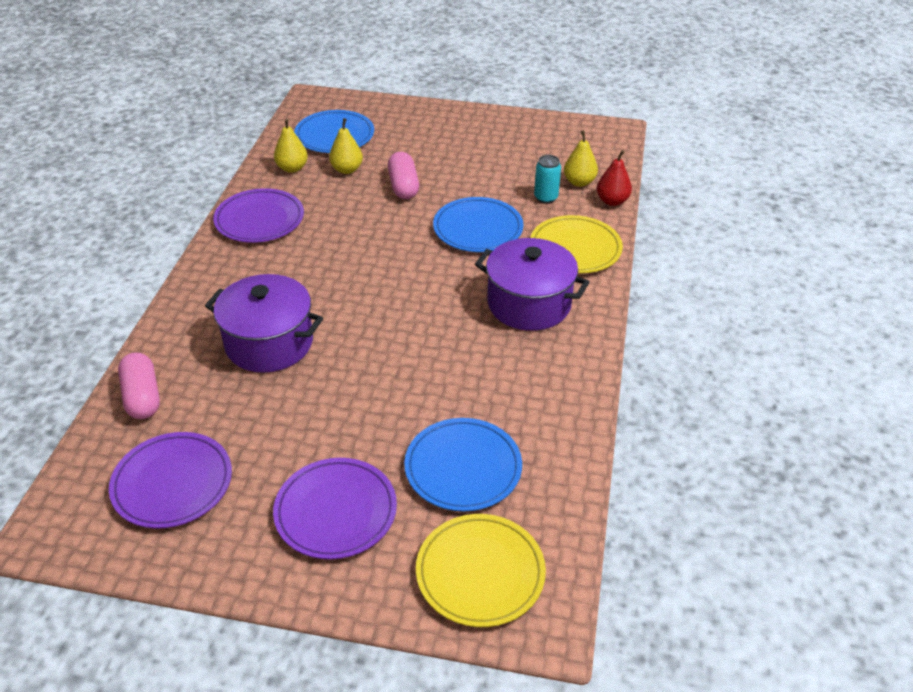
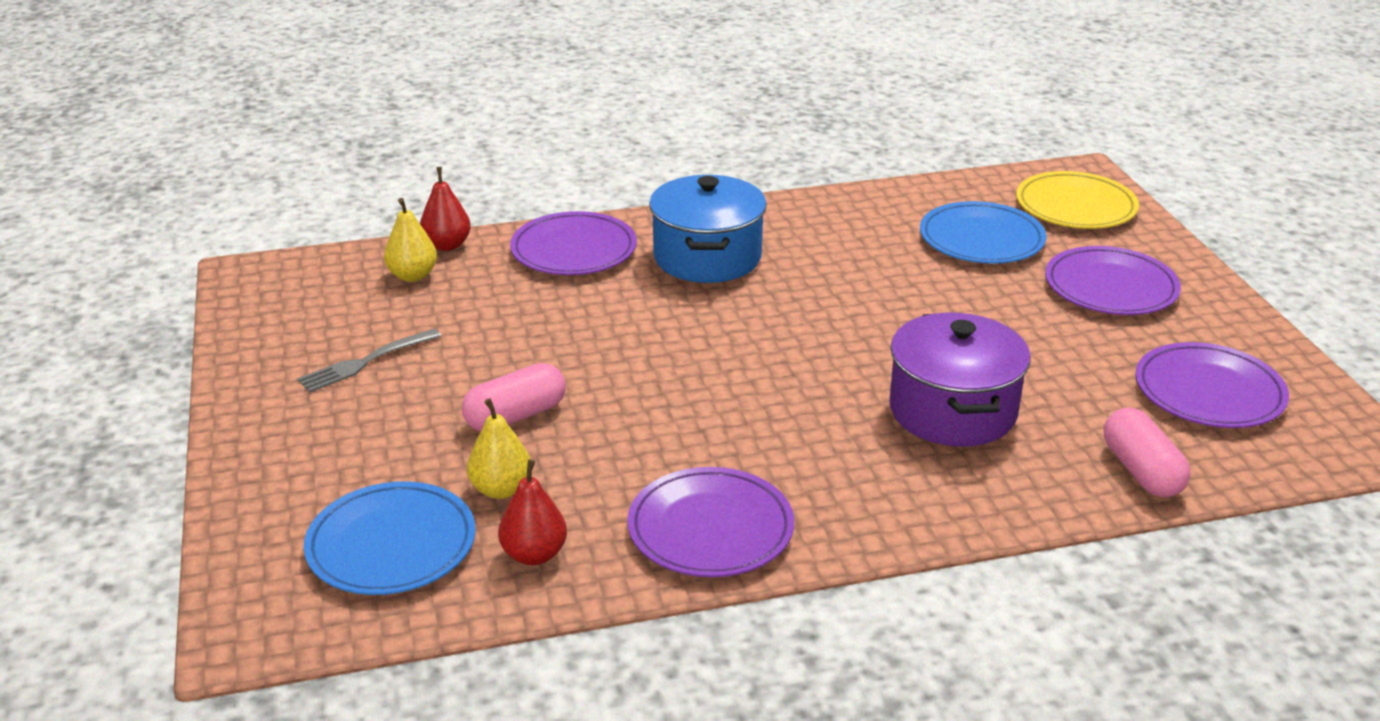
camera: 115 degrees left, 10 degrees down
pink capsule [118,352,160,419] -> pink capsule turned 60 degrees counterclockwise [1104,408,1190,498]
yellow pear [274,119,308,173] -> red pear [498,459,567,565]
blue plate [433,197,523,252] -> none
purple pot [475,238,590,331] -> blue pot [649,175,767,283]
yellow plate [530,215,623,273] -> purple plate [510,211,637,275]
turquoise can [534,155,561,204] -> none
none -> grey fork [297,329,441,393]

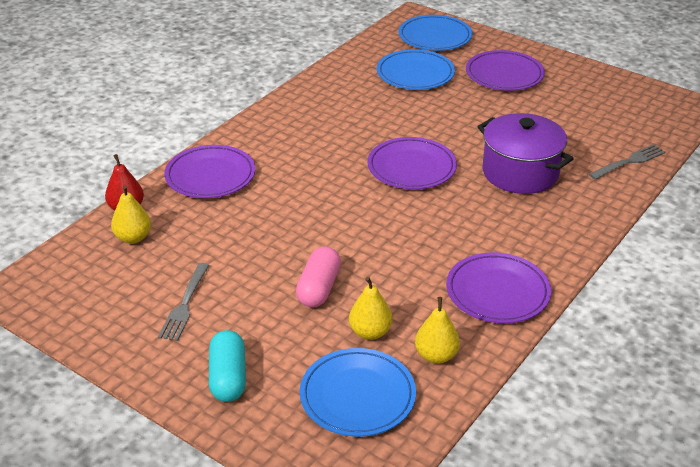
camera: 40 degrees left, 5 degrees up
red pear [498,459,567,565] -> yellow pear [415,297,460,364]
blue pot [649,175,767,283] -> none
yellow plate [1016,171,1139,229] -> blue plate [398,15,472,51]
pink capsule [1104,408,1190,498] -> grey fork [589,144,666,179]
purple plate [1135,342,1289,428] -> purple plate moved to [367,137,457,189]
none -> turquoise capsule [209,330,246,402]

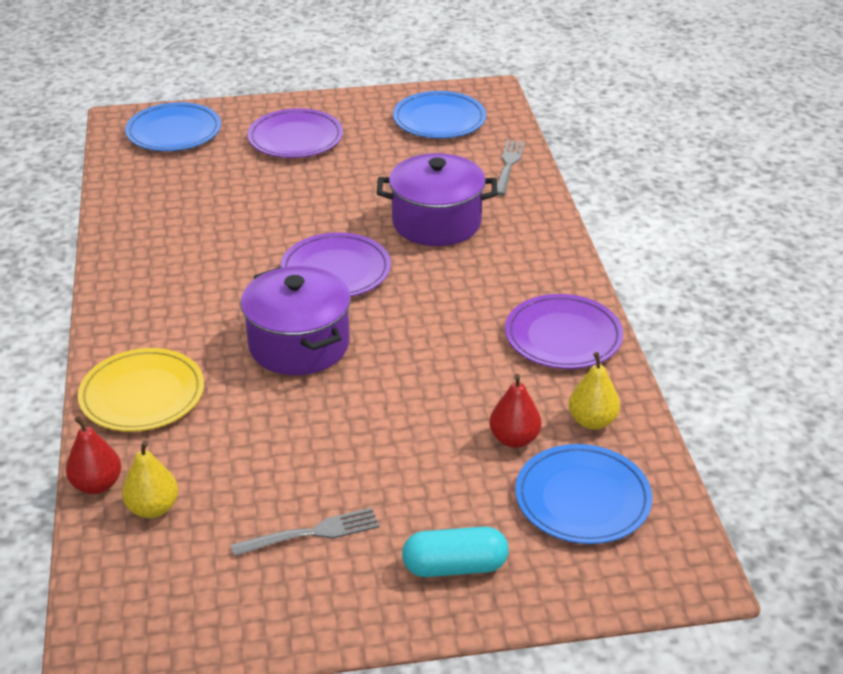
camera: 45 degrees left, 0 degrees up
grey fork [158,263,209,341] -> grey fork turned 75 degrees counterclockwise [231,508,379,556]
purple plate [164,145,255,198] -> yellow plate [78,348,204,432]
turquoise capsule [209,330,246,402] -> turquoise capsule turned 45 degrees counterclockwise [402,527,508,577]
pink capsule [296,246,341,307] -> none
yellow pear [349,277,392,340] -> red pear [489,374,542,448]
blue plate [377,49,455,90] -> blue plate moved to [393,91,486,138]
none -> purple pot [241,266,351,375]

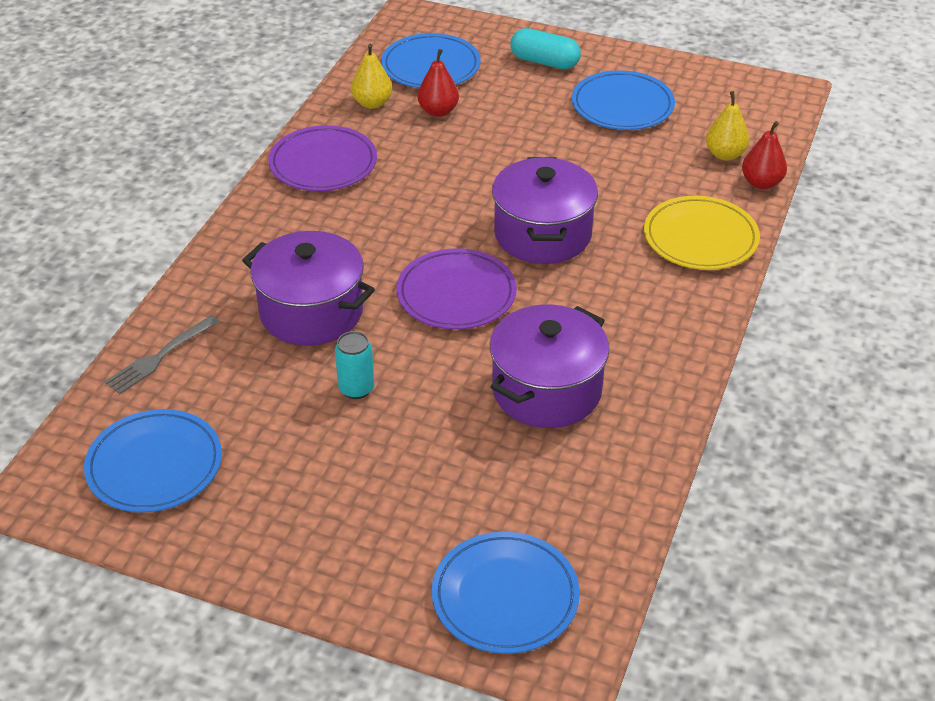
camera: 150 degrees left, 5 degrees up
grey fork [231,508,379,556] -> blue plate [572,70,675,130]
purple plate [247,108,343,158] -> none
none -> turquoise can [335,331,374,399]
none -> purple pot [490,304,610,428]

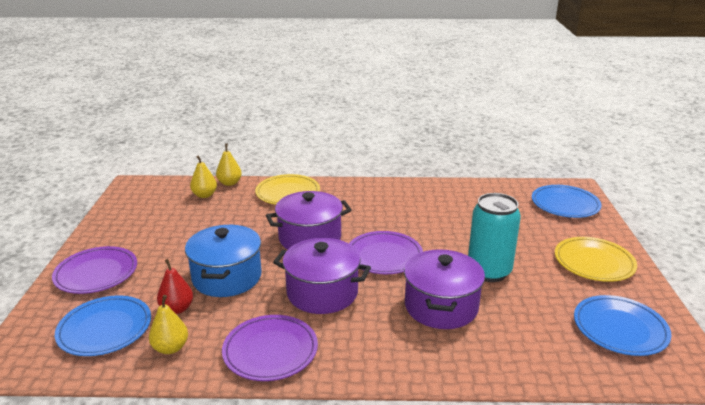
camera: 110 degrees left, 15 degrees down
grey fork [104,315,220,395] -> none
turquoise can [335,331,374,399] -> turquoise can [468,193,521,282], size x1.98
purple pot [490,304,610,428] -> purple pot moved to [273,238,371,314]
turquoise capsule [510,28,581,69] -> purple plate [52,246,137,294]
blue plate [572,70,675,130] -> none
red pear [742,121,787,189] -> yellow pear [216,144,242,186]
none -> blue pot [185,225,262,297]
none -> yellow plate [555,237,637,282]

